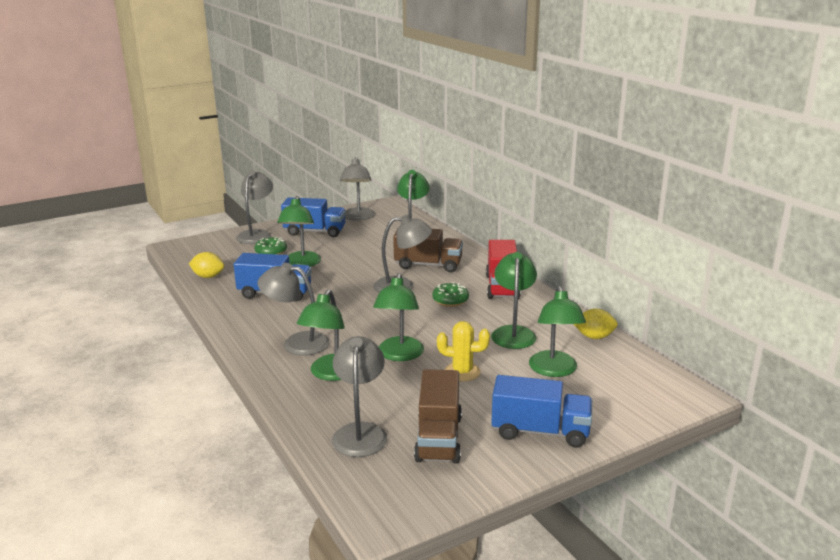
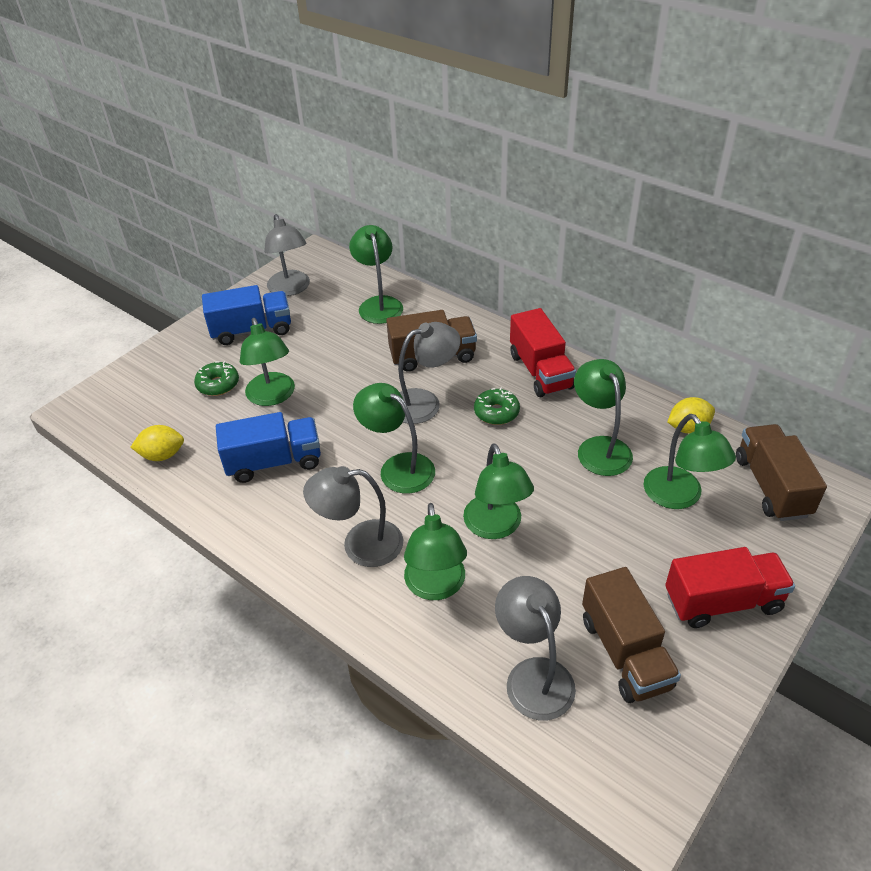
camera: 20 degrees left, 20 degrees up
grey lamp [236,170,273,244] -> none
yellow cactus [437,321,490,381] -> none
blue truck [491,375,592,448] -> red truck [665,547,795,628]
none -> green lamp [353,383,435,493]
none -> brown truck [736,424,827,521]

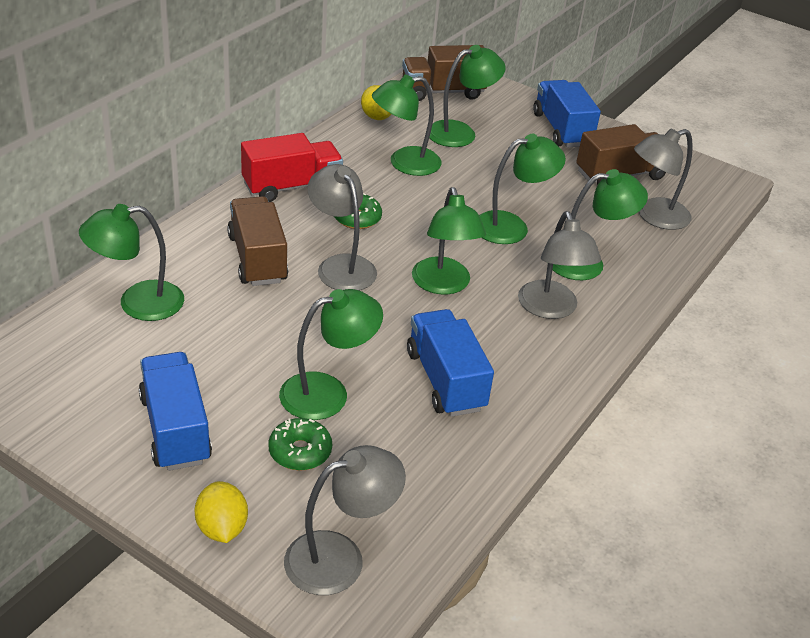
camera: 100 degrees left, 5 degrees down
yellow lemon [130,425,184,461] -> yellow lemon moved to [194,481,248,543]
grey lamp [264,214,310,296] -> grey lamp moved to [284,445,406,595]
green lamp [353,383,435,493] -> green lamp turned 45 degrees counterclockwise [412,187,486,295]
red truck [665,547,795,628] -> blue truck [533,80,601,148]

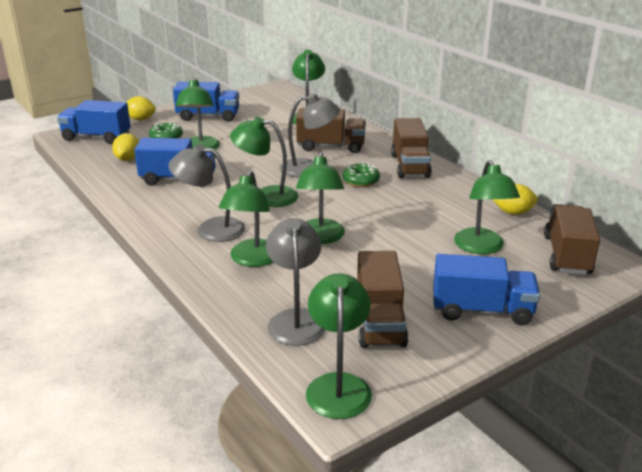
camera: 115 degrees right, 10 degrees down
red truck [241,133,343,202] -> brown truck [391,118,432,178]
grey lamp [284,445,406,595] -> blue truck [57,100,131,144]
green lamp [372,75,442,176] -> green lamp moved to [306,273,372,419]
none -> yellow lemon [112,133,139,161]

